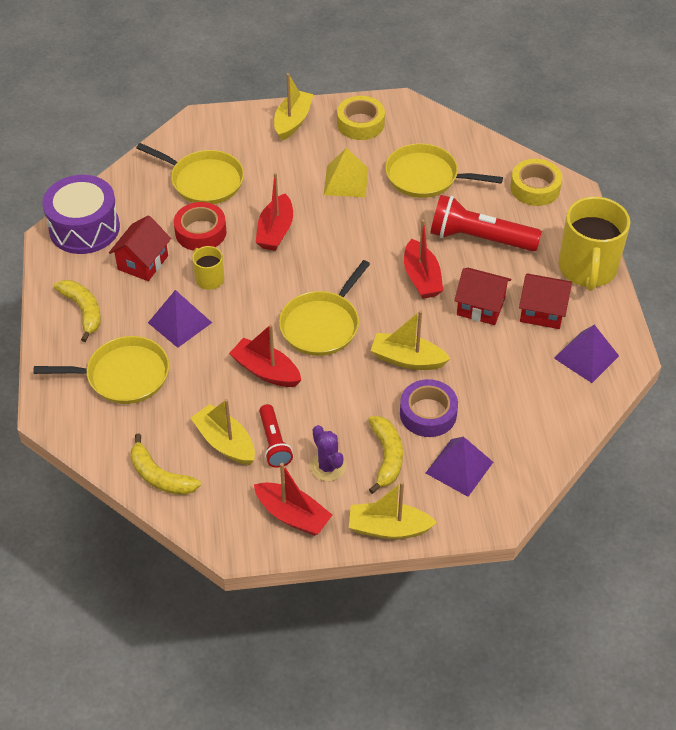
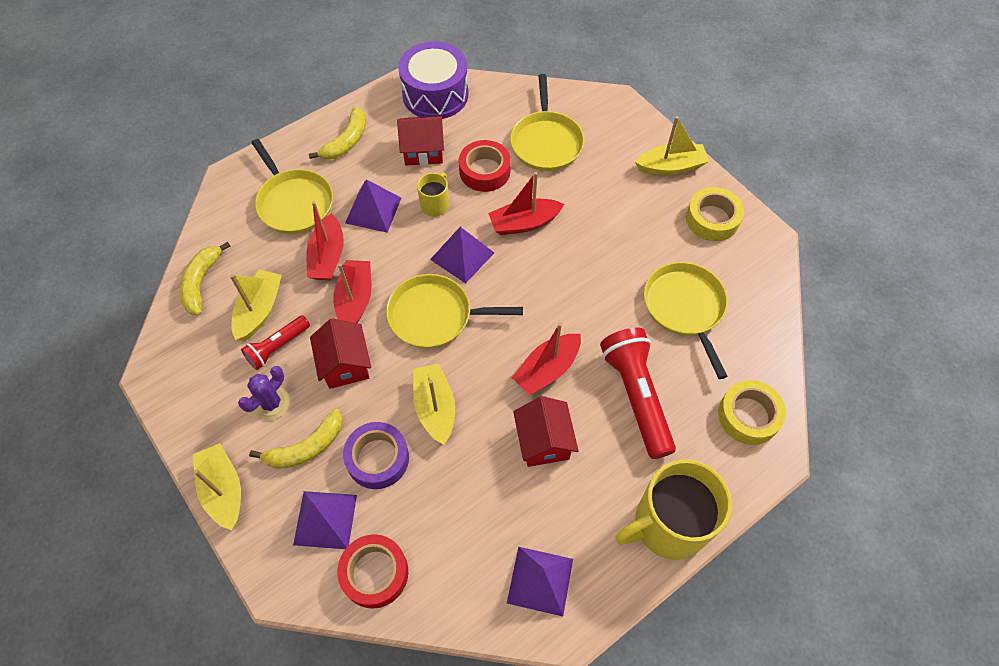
camera: 60 degrees right, 10 degrees up
red boat [254,463,332,536] -> red boat moved to [307,201,344,280]
yellow pyramid [324,148,368,197] -> none
red house [519,273,572,329] -> red house moved to [310,318,371,389]
none -> red tape [337,534,408,609]
none -> purple pyramid [430,227,494,283]

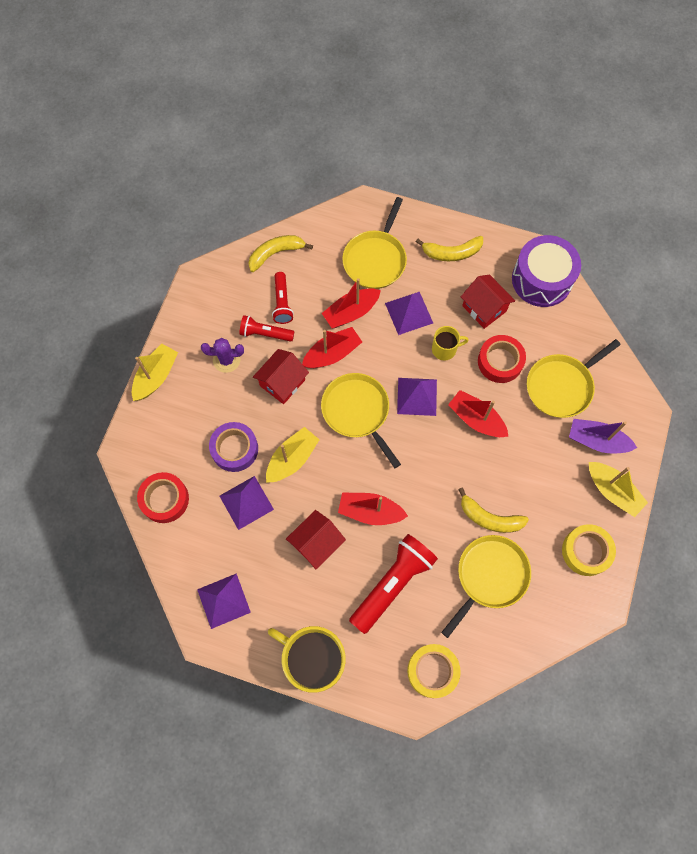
camera: 55 degrees right, 10 degrees up
yellow boat [230,269,282,341] -> red flashlight [272,272,294,324]
yellow banana [249,409,343,469] -> yellow banana moved to [458,487,529,533]
purple pyramid [293,491,357,549] -> purple pyramid moved to [220,476,274,530]
none -> purple boat [569,419,637,454]

